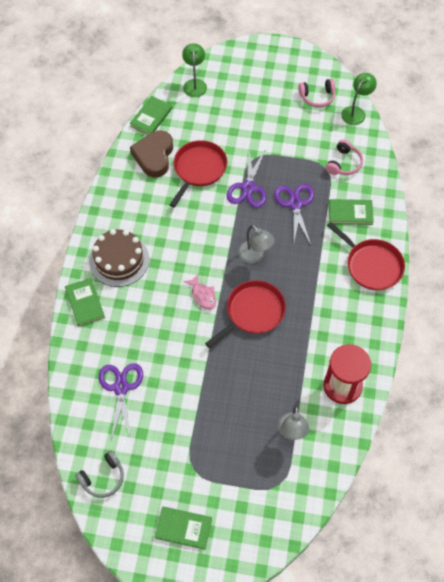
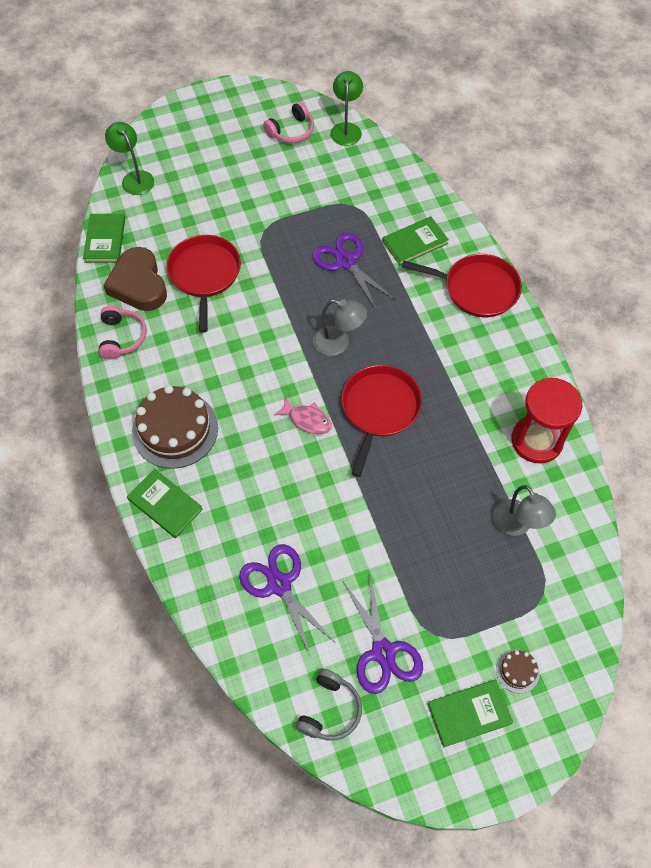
camera: 30 degrees left, 0 degrees up
purple scissors [226,149,267,208] -> purple scissors moved to [343,573,423,694]
pink headphones [326,139,363,175] -> pink headphones moved to [99,306,147,359]
none -> brown cake [496,650,540,693]

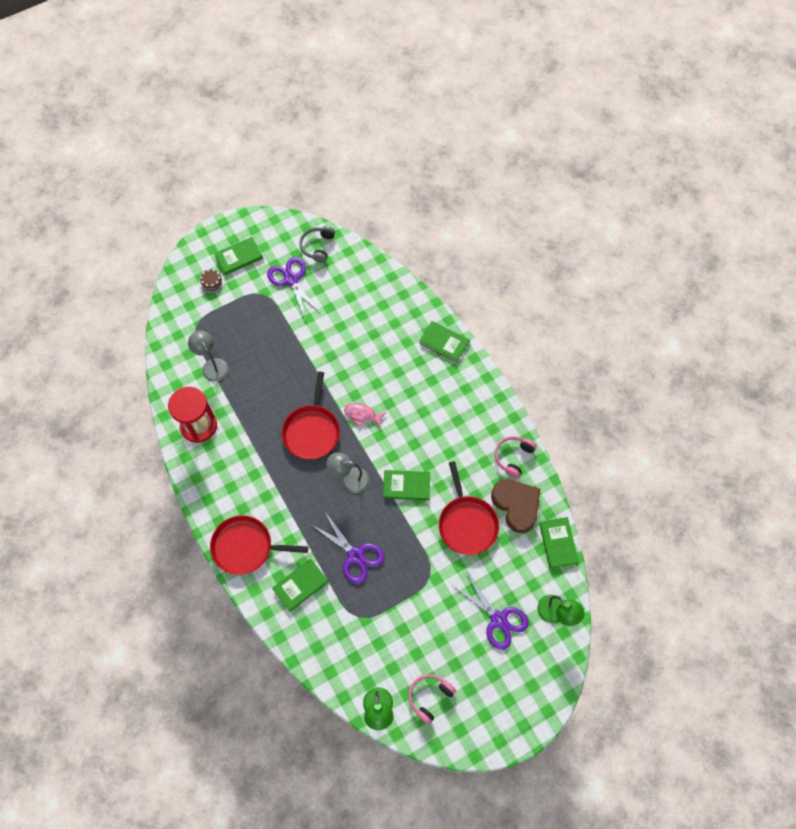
camera: 170 degrees right, 5 degrees up
pink headphones [99,306,147,359] -> pink headphones turned 45 degrees clockwise [495,436,537,479]
brown cake [132,385,218,469] -> none
purple scissors [239,544,335,657] -> purple scissors moved to [453,572,529,650]
none -> green book [383,470,430,500]

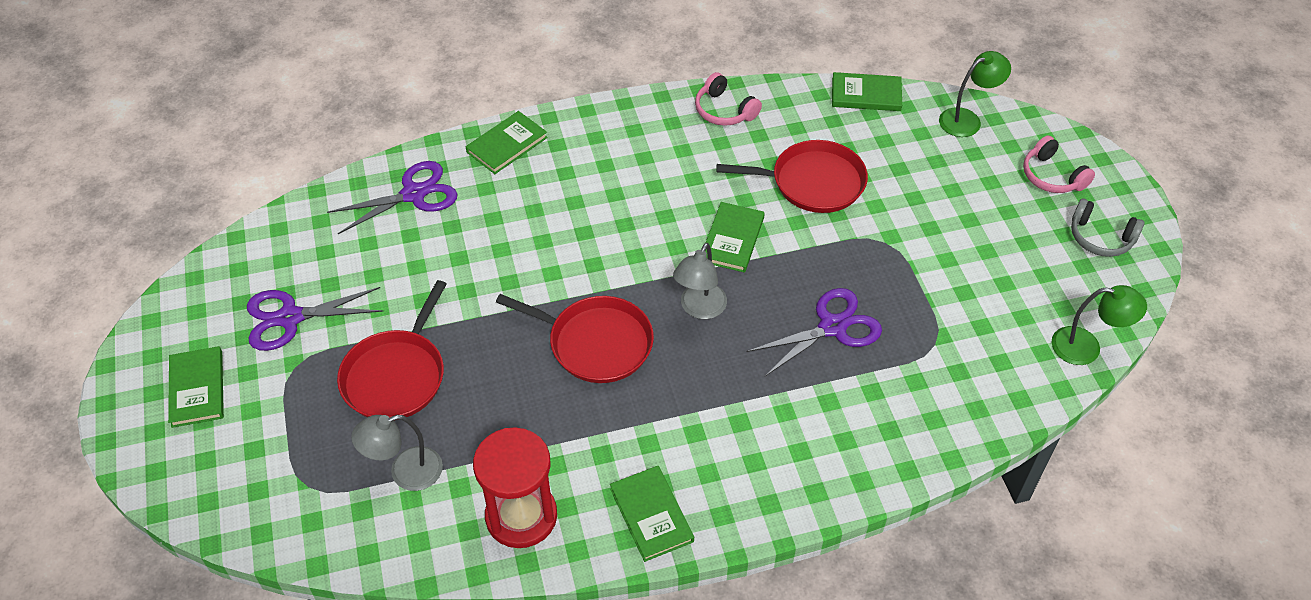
camera: 75 degrees left, 15 degrees down
brown cake [199,269,225,294] -> none
red pan [210,515,308,575] -> red pan moved to [337,280,447,420]
green book [272,558,328,612] -> green book moved to [610,466,694,562]
grey headphones [299,226,335,263] -> grey headphones moved to [1071,199,1144,257]
pink fish [344,403,386,428] -> none
pink headphones [408,674,456,725] -> pink headphones moved to [1023,135,1095,193]
purple scissors [453,572,529,650] -> purple scissors moved to [327,161,457,234]
brown heart [491,479,540,533] -> none

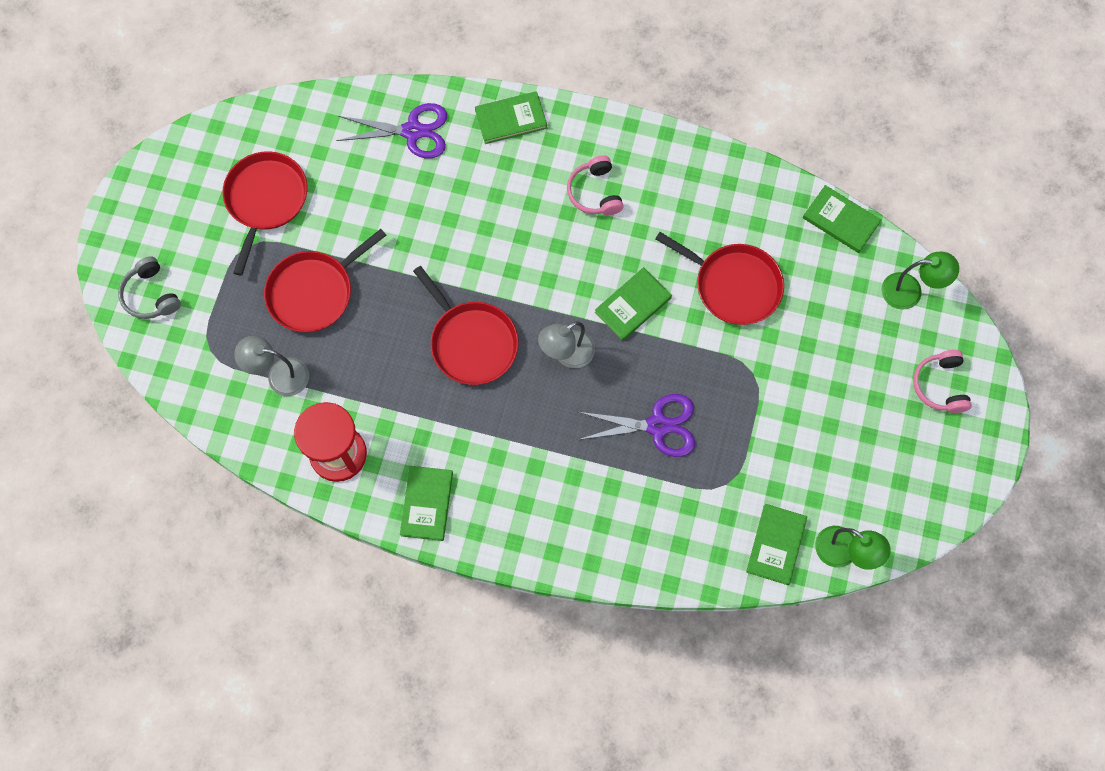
camera: 30 degrees right, 20 degrees up
green book [168,346,224,428] -> green book moved to [746,504,807,585]
purple scissors [247,287,383,351] -> red pan [223,151,307,276]
pink headphones [695,72,762,126] -> pink headphones moved to [567,155,624,215]
grey headphones [1071,199,1144,257] -> grey headphones moved to [118,256,181,319]

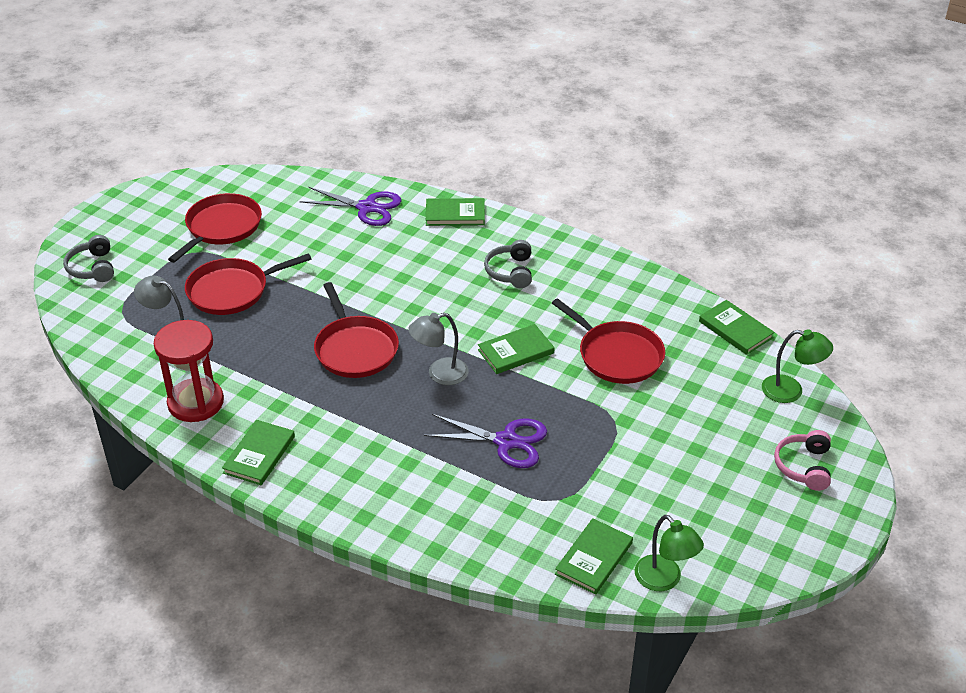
camera: 15 degrees right, 30 degrees down
pink headphones [567,155,624,215] -> grey headphones [484,240,532,288]

